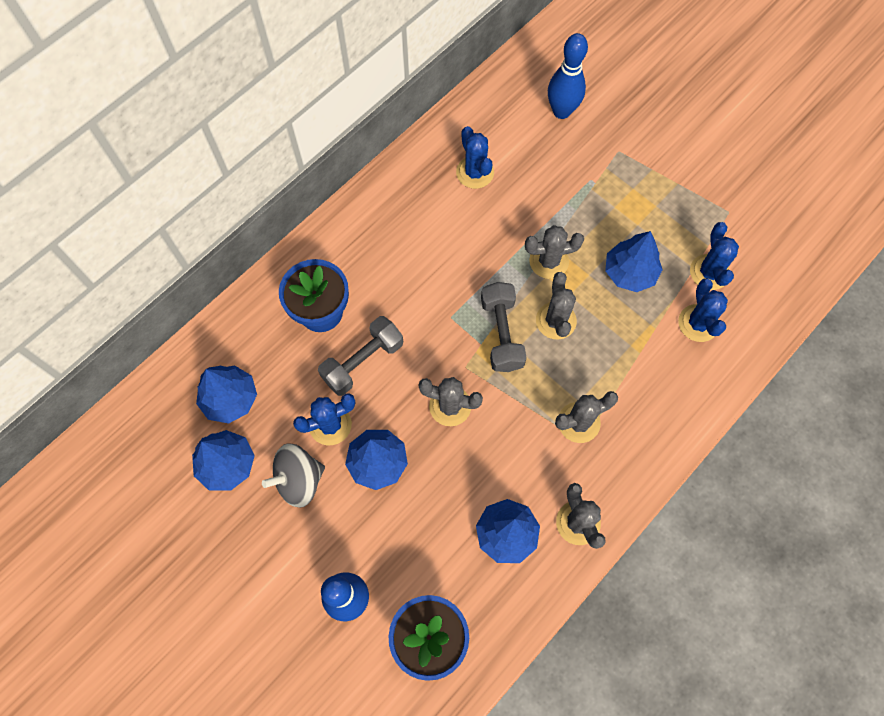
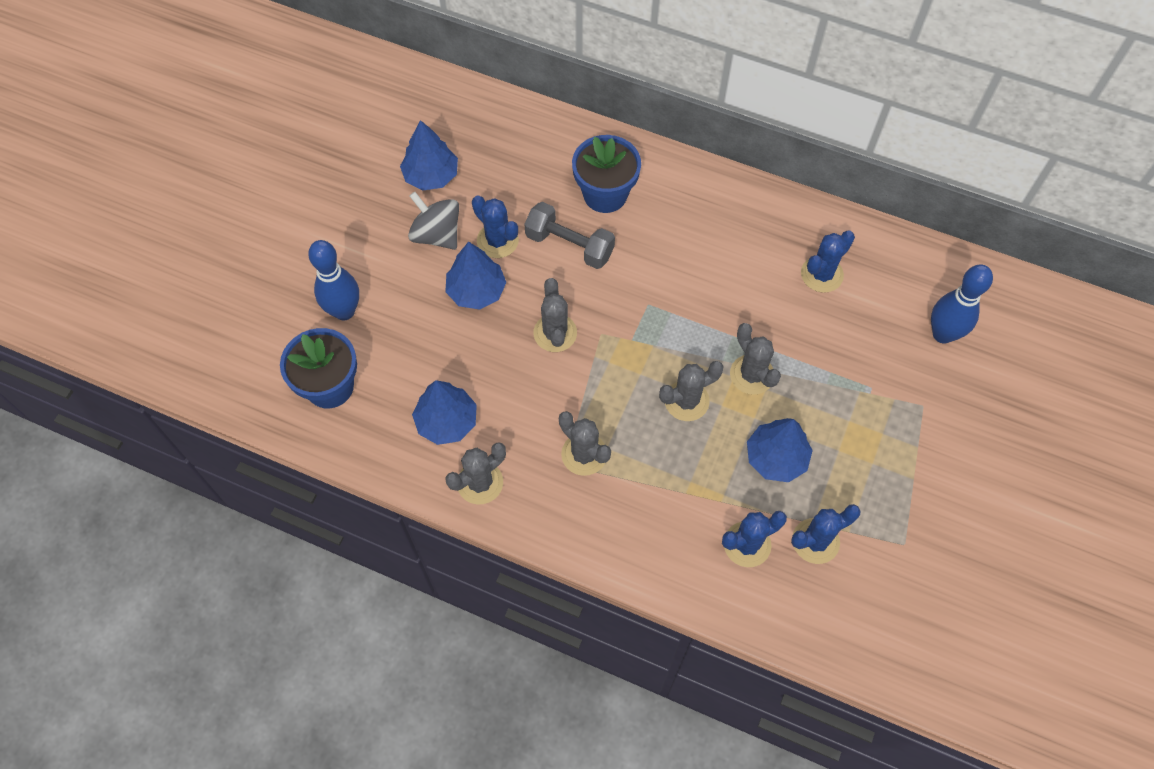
camera: 70 degrees right, 5 degrees down
blue tree [196,366,257,424] -> none
grey dumbbell [481,282,527,372] -> none

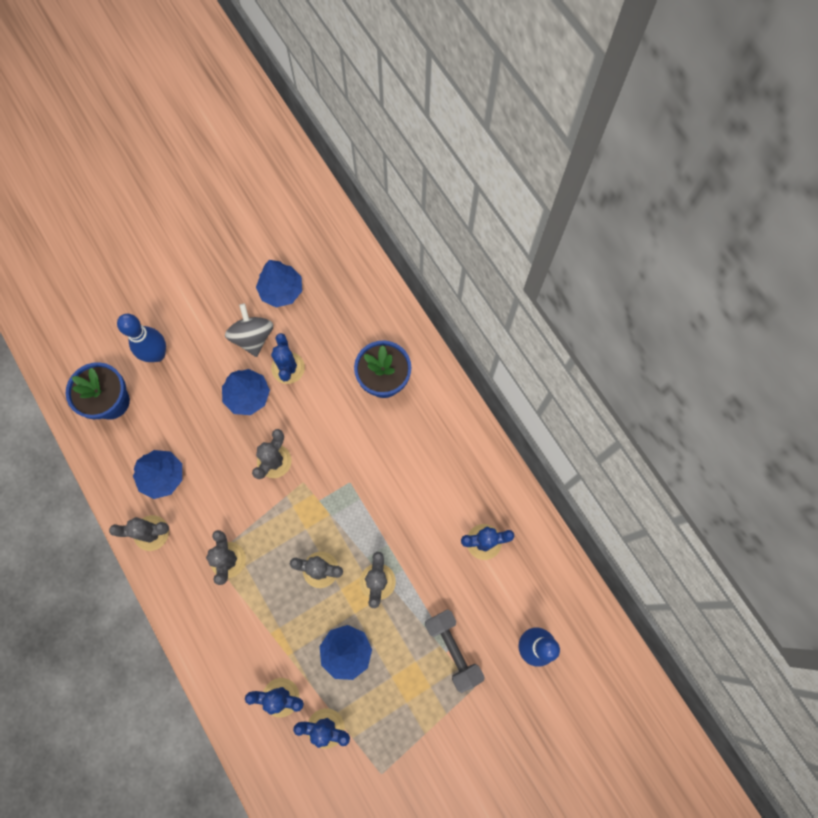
camera: 35 degrees right, 10 degrees up
grey dumbbell [524,202,615,269] -> grey dumbbell moved to [425,609,485,693]

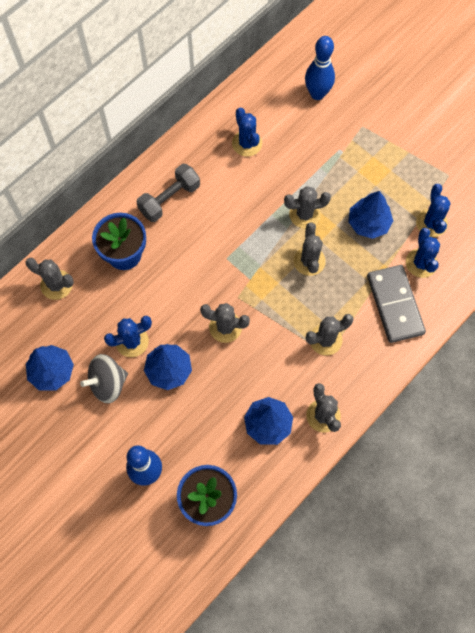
camera: 105 degrees left, 5 degrees down
grey dumbbell [425,609,485,693] -> grey dumbbell moved to [137,164,200,222]
none -> grey cactus [26,258,74,300]
none -> grey domino [367,265,426,343]

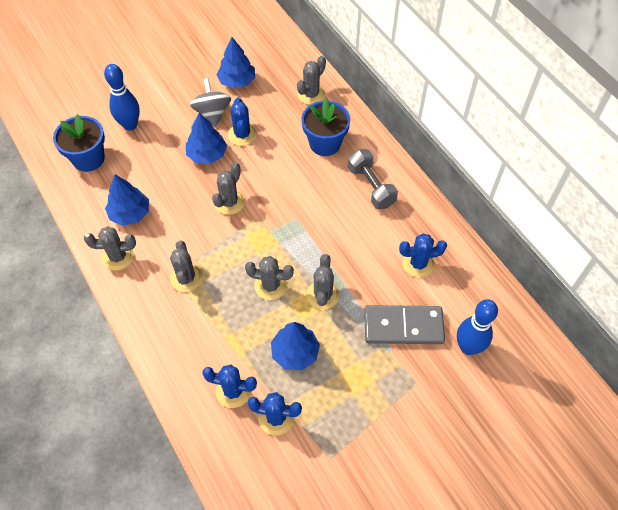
camera: 105 degrees right, 10 degrees down
grey domino [367,265,426,343] -> grey domino moved to [364,305,445,344]

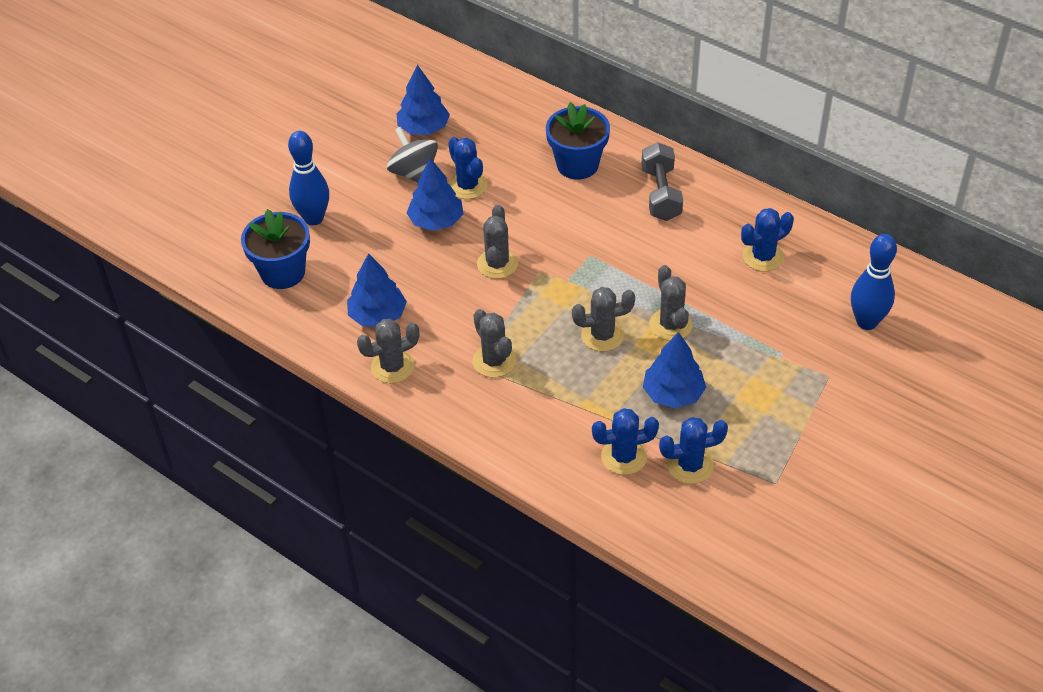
camera: 20 degrees left, 10 degrees down
grey cactus [297,56,326,105] -> none
grey dumbbell [348,149,398,209] -> grey dumbbell turned 45 degrees clockwise [642,142,683,221]
grey domino [364,305,445,344] -> none

